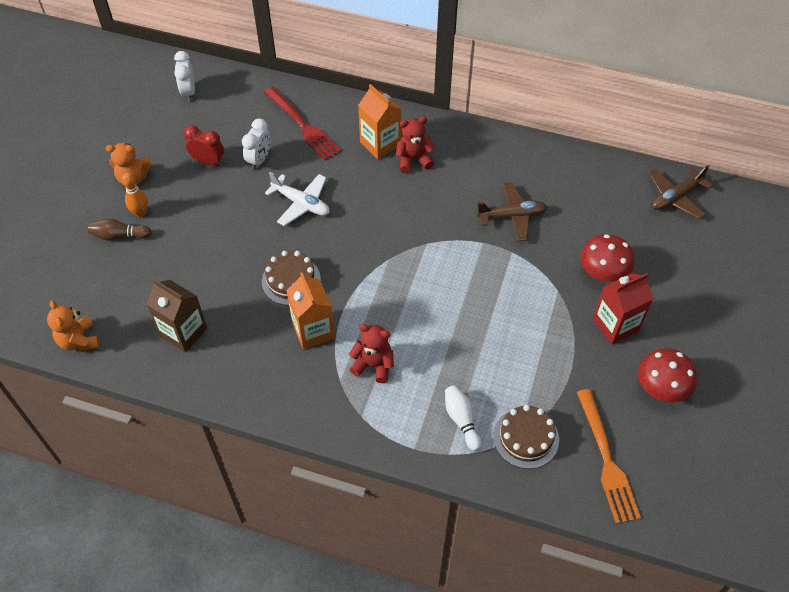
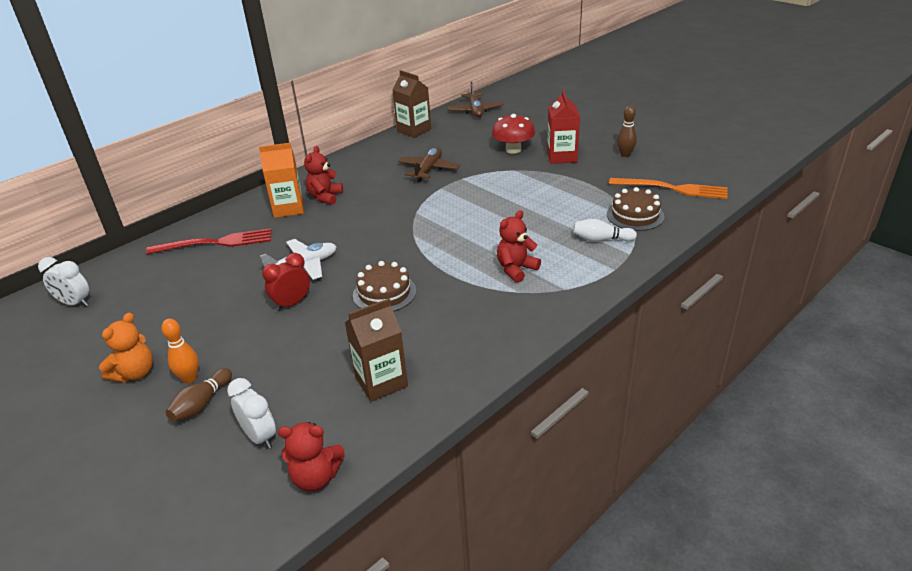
camera: 60 degrees left, 20 degrees down
orange teddy bear [47,300,100,351] -> red teddy bear [278,422,345,491]
red clock [184,125,224,166] -> red clock moved to [262,253,310,311]
white clock [242,118,271,170] -> white clock moved to [227,378,276,449]
orange carton [286,272,335,349] -> none
red mushroom [638,348,697,403] -> brown bowling pin [617,105,637,157]
none -> brown carton [392,70,431,138]

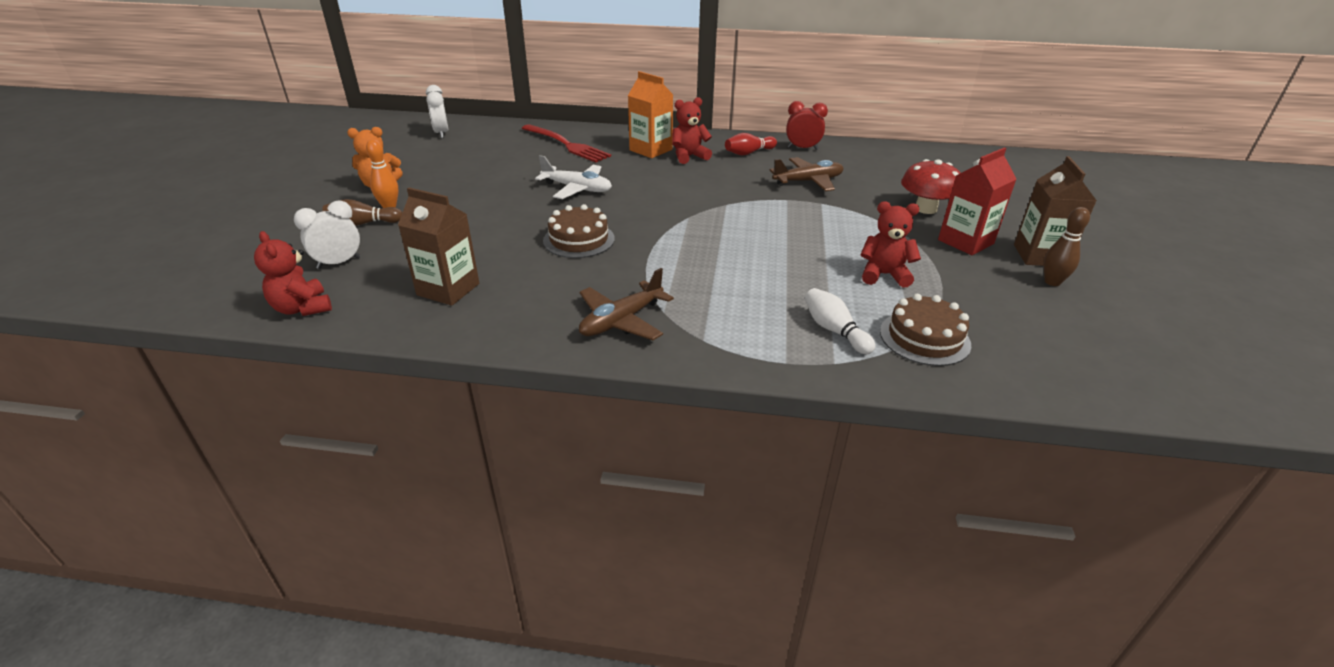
camera: 50 degrees right, 0 degrees up
white clock [227,378,276,449] -> white clock turned 135 degrees counterclockwise [294,200,360,269]
red clock [262,253,310,311] -> red clock moved to [786,101,828,150]
brown carton [392,70,431,138] -> brown carton moved to [1014,156,1097,266]
brown plane [448,82,504,117] -> brown plane moved to [579,268,674,340]
red teddy bear [497,210,541,282] -> red teddy bear moved to [860,201,921,287]
orange fork [609,178,728,199] -> none
none -> red bowling pin [725,133,777,156]

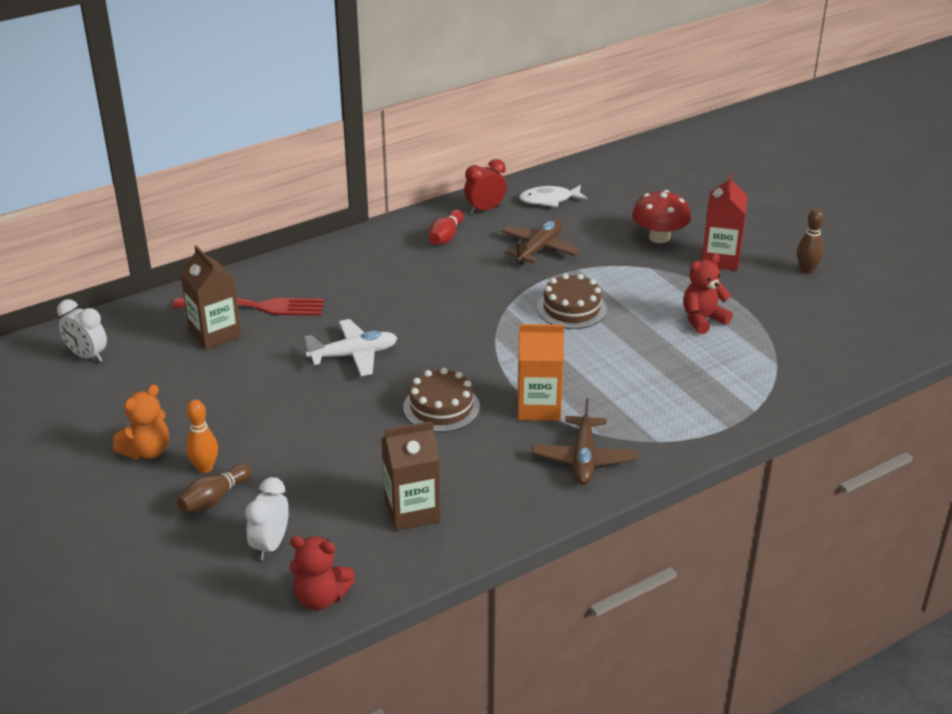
camera: 40 degrees left, 0 degrees up
orange carton [628,71,673,158] -> orange carton moved to [518,324,564,421]
red teddy bear [672,97,712,164] -> none
white bowling pin [805,288,875,354] -> none
brown cake [880,294,971,366] -> brown cake moved to [537,273,607,329]
brown carton [1014,156,1097,266] -> brown carton moved to [180,245,242,350]
none -> white fish [519,185,588,207]

